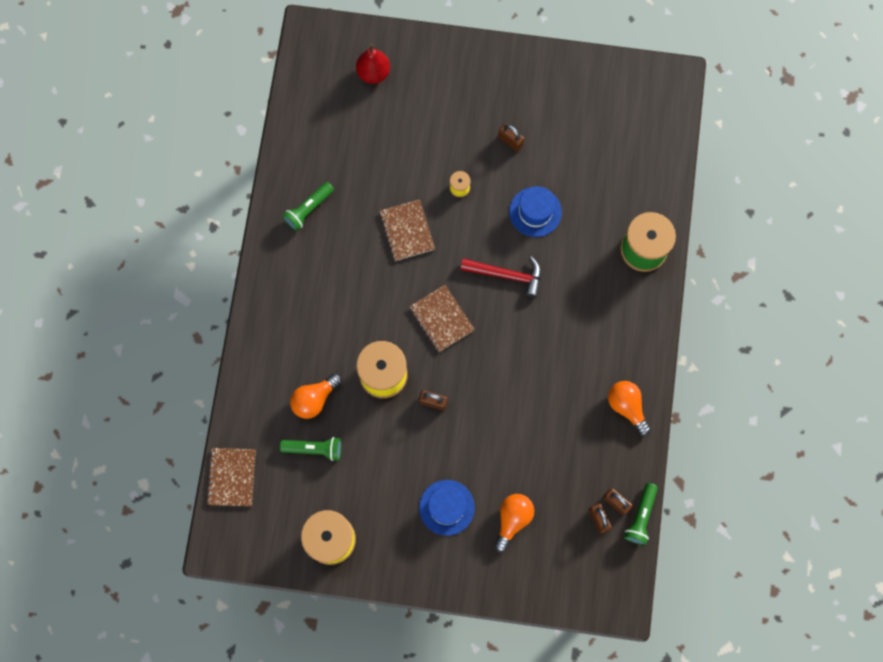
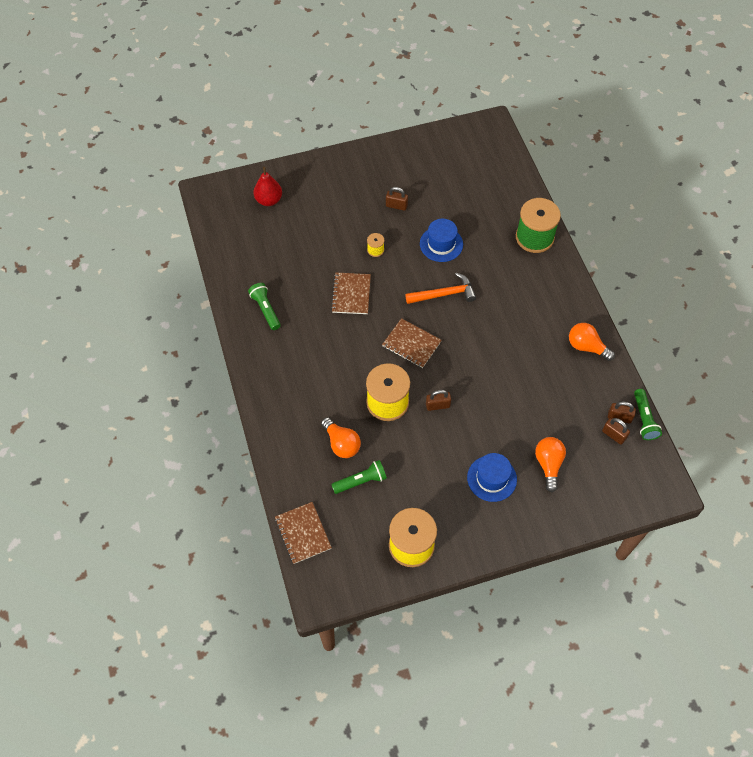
camera: 25 degrees left, 15 degrees down
green flashlight [282,182,334,231] -> green flashlight turned 135 degrees clockwise [248,283,281,330]
orange light bulb [290,373,342,419] -> orange light bulb turned 60 degrees counterclockwise [321,417,361,458]
brown notebook [379,199,435,261] -> brown notebook turned 45 degrees clockwise [331,273,371,314]
red hammer [460,256,541,298] -> orange hammer [405,273,476,304]

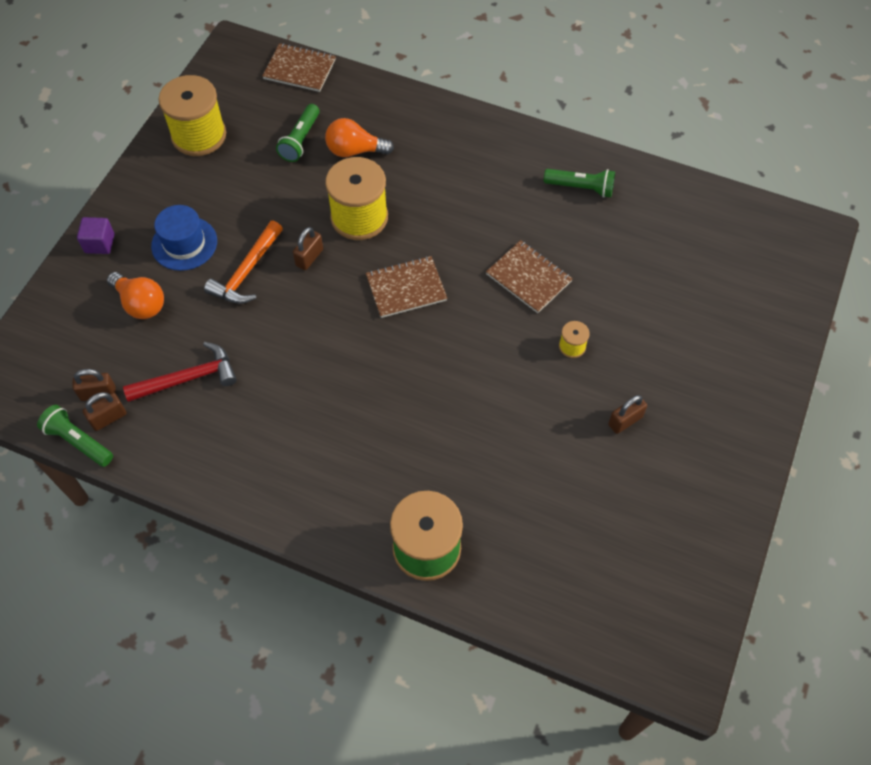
camera: 130 degrees right, 0 degrees up
red pear [253,167,282,206] -> none
orange hammer [405,273,476,304] -> orange hammer moved to [204,221,283,304]
blue hat [420,219,463,262] -> none
orange light bulb [569,323,615,361] -> none
none -> purple cube [77,217,115,254]
none -> red hammer [123,342,237,402]

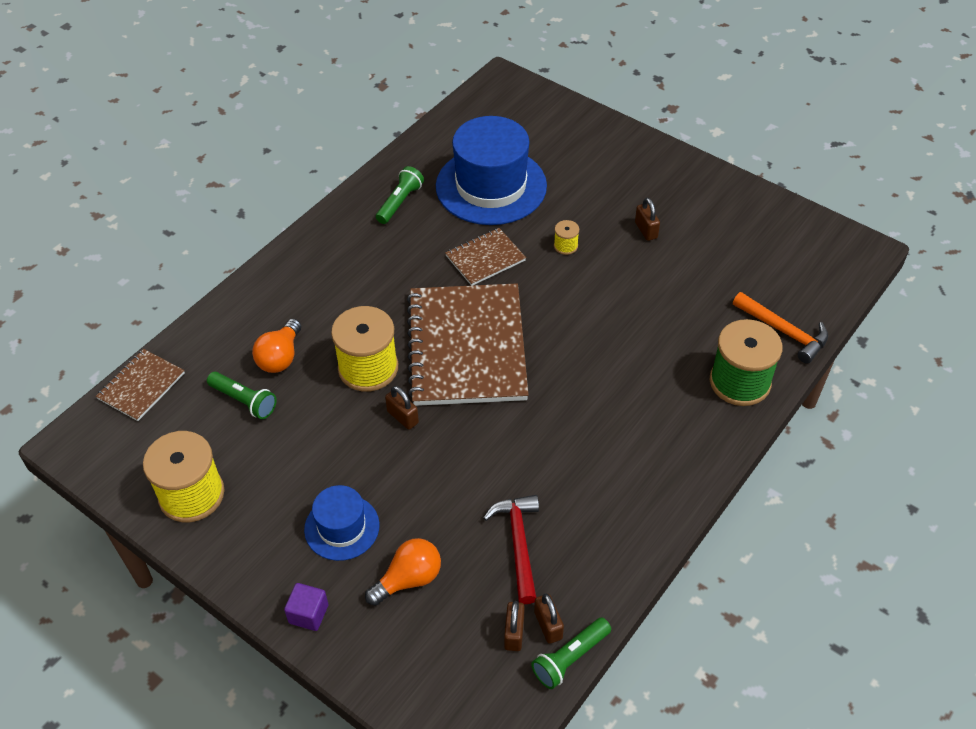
camera: 75 degrees left, 10 degrees down
orange hammer [204,221,283,304] -> orange hammer moved to [733,292,828,364]
brown notebook [366,256,447,318] -> brown notebook [407,283,529,406], size x2.10
none -> blue hat [436,116,547,225]

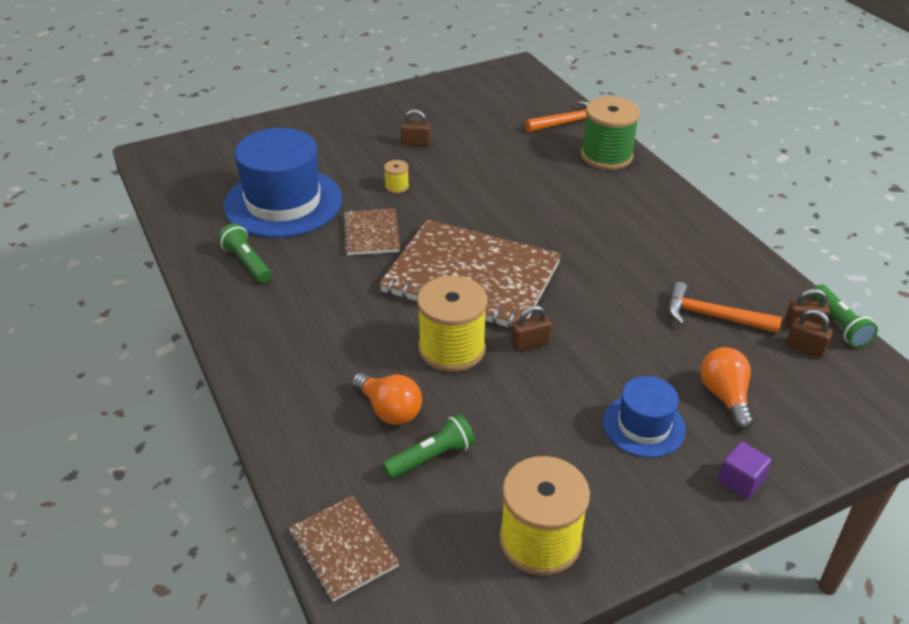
camera: 65 degrees left, 10 degrees down
red hammer [483,495,539,604] -> orange hammer [668,282,782,333]

